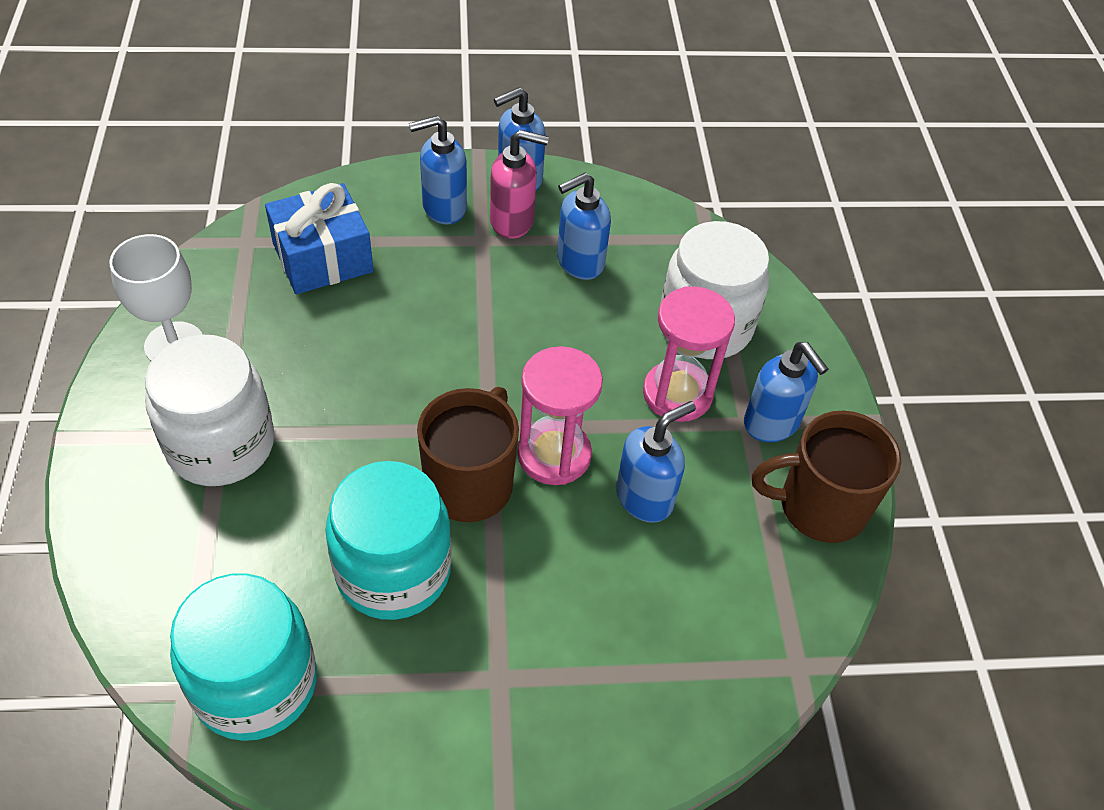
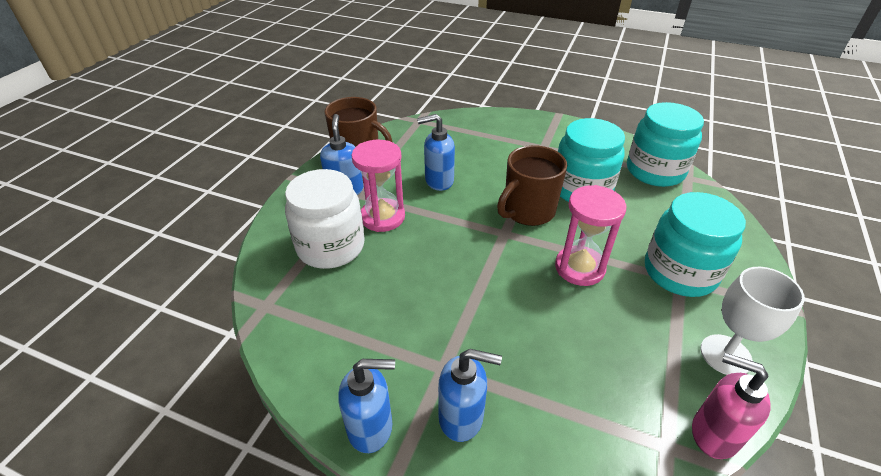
camera: 150 degrees left, 10 degrees down
white jar [145,335,274,486] -> turquoise jar [645,192,746,297]
blue gift [265,183,374,294] -> none
pink soap dispenser [490,130,549,239] -> pink soap dispenser moved to [692,353,771,459]
pink hourglass [518,346,603,485] -> pink hourglass moved to [555,185,626,286]
blue soap dispenser [557,173,611,280] -> none

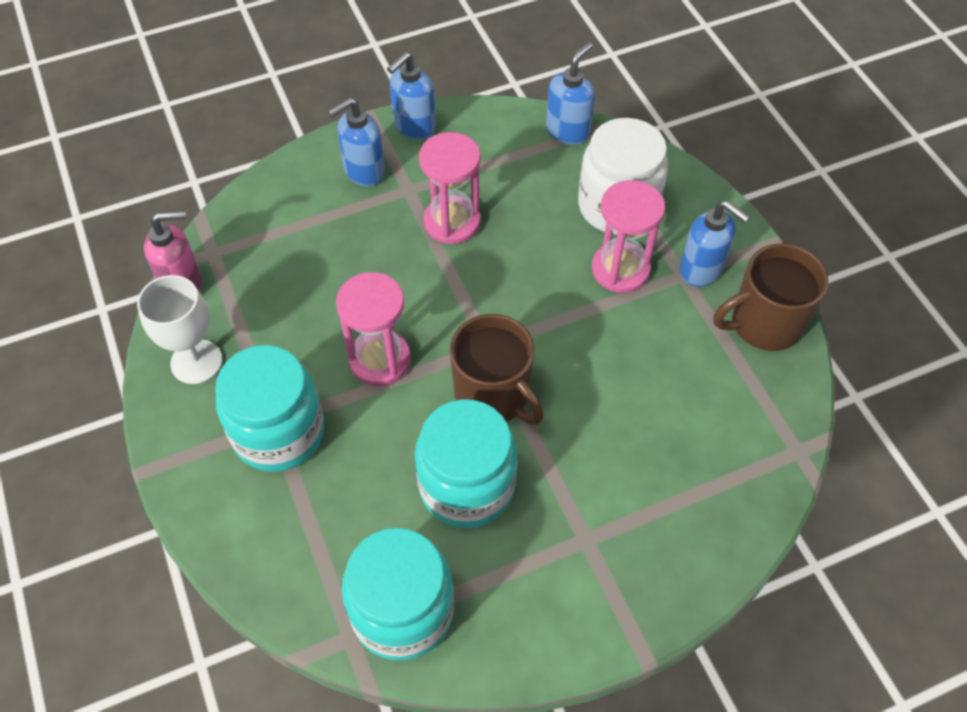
camera: 135 degrees right, 15 degrees up
blue soap dispenser [417,114,455,191] -> blue soap dispenser moved to [546,42,595,145]
brown mug [497,145,567,226] -> brown mug turned 135 degrees clockwise [450,314,544,425]
none -> pink hourglass [419,132,481,244]

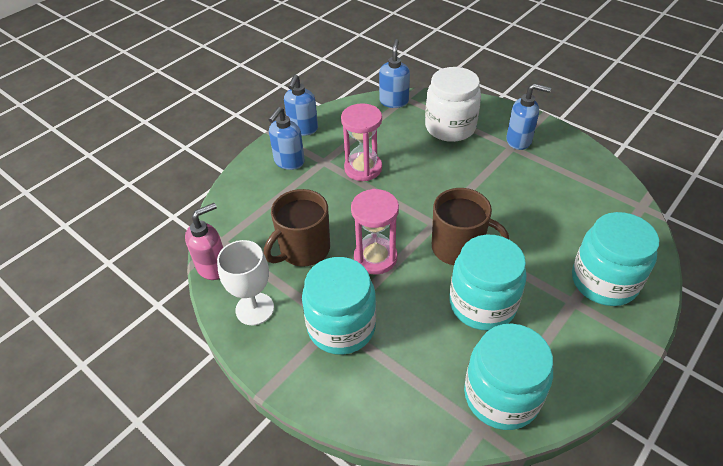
camera: 25 degrees left, 10 degrees down
pink hourglass [592,180,665,293] -> none
brown mug [714,244,829,351] -> brown mug moved to [264,189,330,266]
none -> turquoise jar [572,212,659,306]

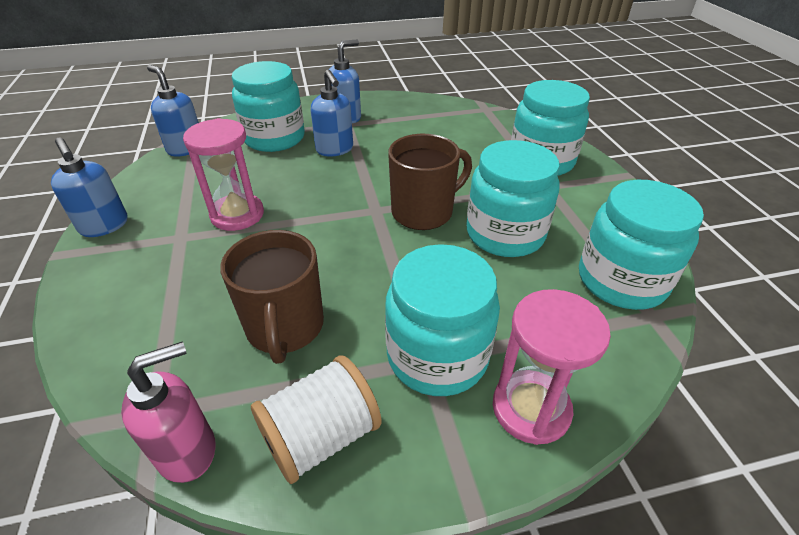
camera: 55 degrees left, 5 degrees down
pink soap dispenser [185,203,223,280] -> pink soap dispenser turned 60 degrees clockwise [121,341,216,483]
white goblet [217,240,274,325] -> white spool [251,355,382,484]
blue soap dispenser [268,107,305,170] -> blue soap dispenser moved to [310,70,353,156]
pink hourglass [351,189,399,275] -> pink hourglass moved to [493,289,611,445]
white jar [425,67,481,142] -> turquoise jar [232,61,305,152]

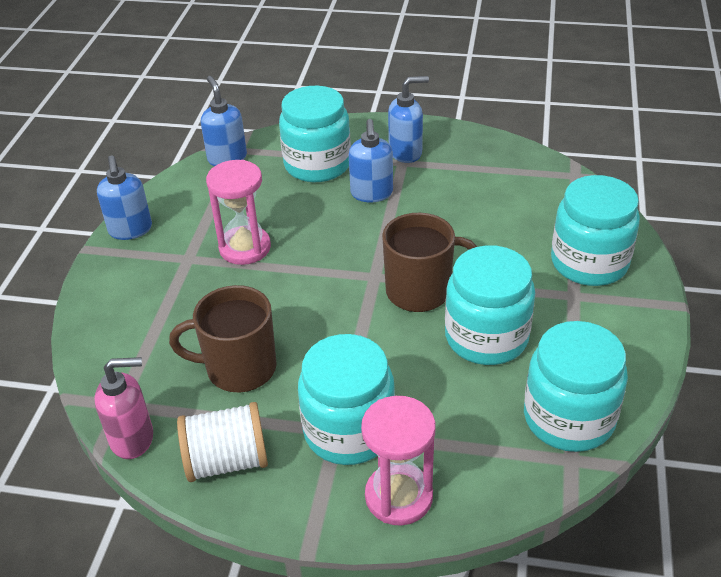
camera: 25 degrees right, 0 degrees up
brown mug [220,230,324,364] -> brown mug turned 75 degrees clockwise [169,285,277,393]

